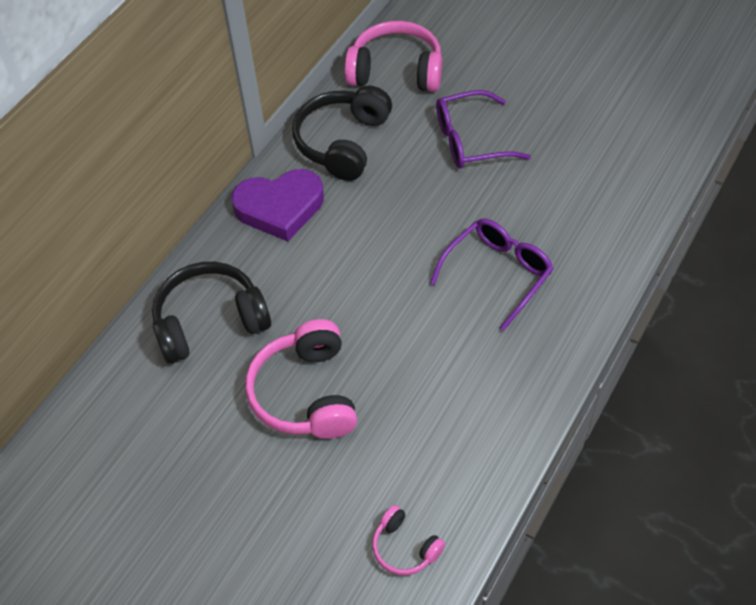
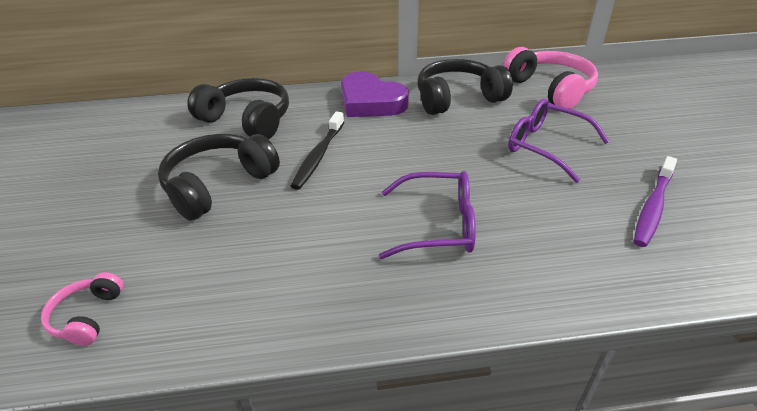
camera: 50 degrees right, 15 degrees down
pink headphones [245,319,357,439] -> black headphones [158,134,280,221]
none -> black toothbrush [291,112,344,190]
none -> purple toothbrush [634,156,677,247]

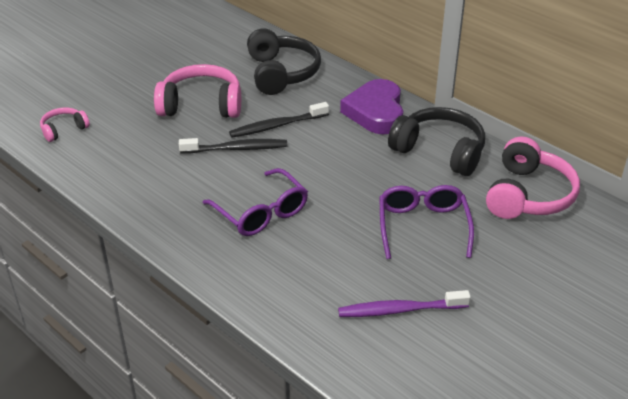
camera: 50 degrees right, 0 degrees up
black headphones [158,134,280,221] -> pink headphones [154,64,241,118]
none -> black toothbrush [179,138,287,154]

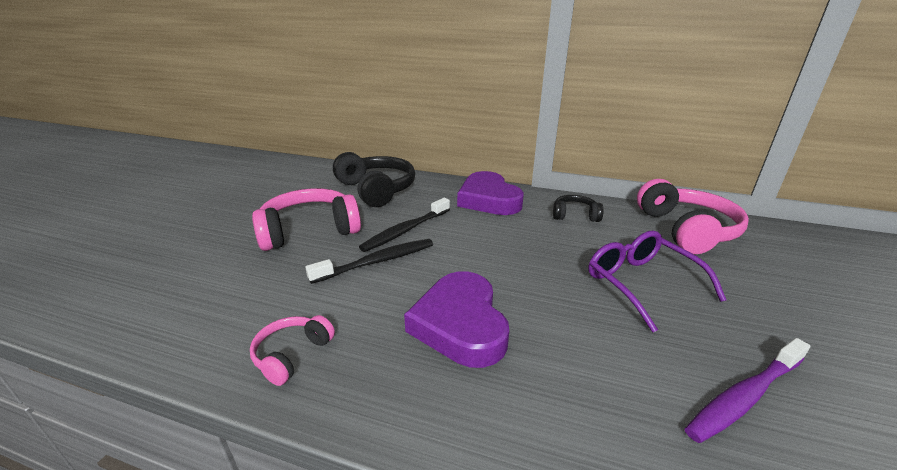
camera: 25 degrees left, 10 degrees down
pink headphones [40,107,90,142] -> pink headphones moved to [250,315,335,386]
purple glasses [203,168,308,236] -> purple heart [404,271,509,368]
black headphones [388,107,485,176] -> black headphones [553,195,604,222], size x0.52

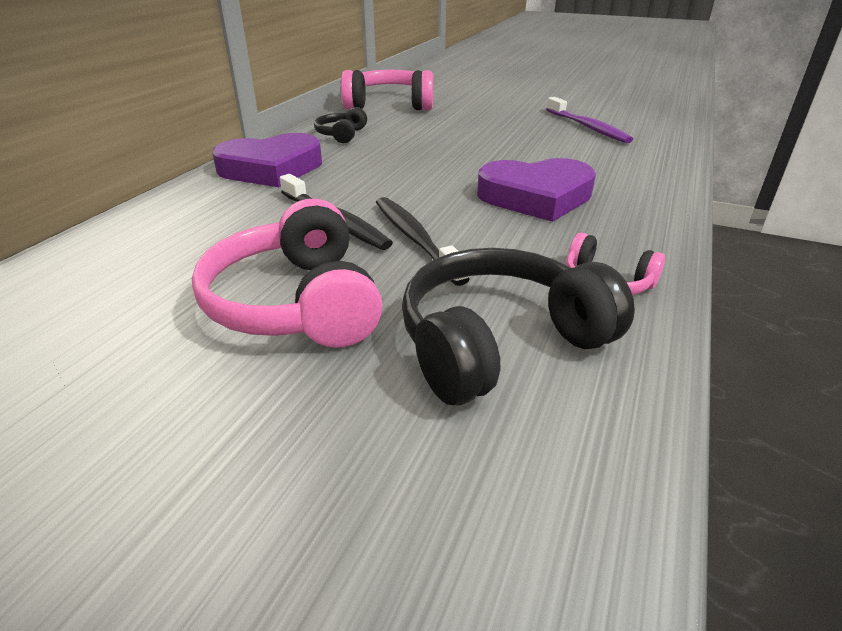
camera: 85 degrees left, 5 degrees up
black headphones [333,152,415,207] -> black headphones moved to [402,248,635,405]
purple glasses [588,230,726,332] -> none

